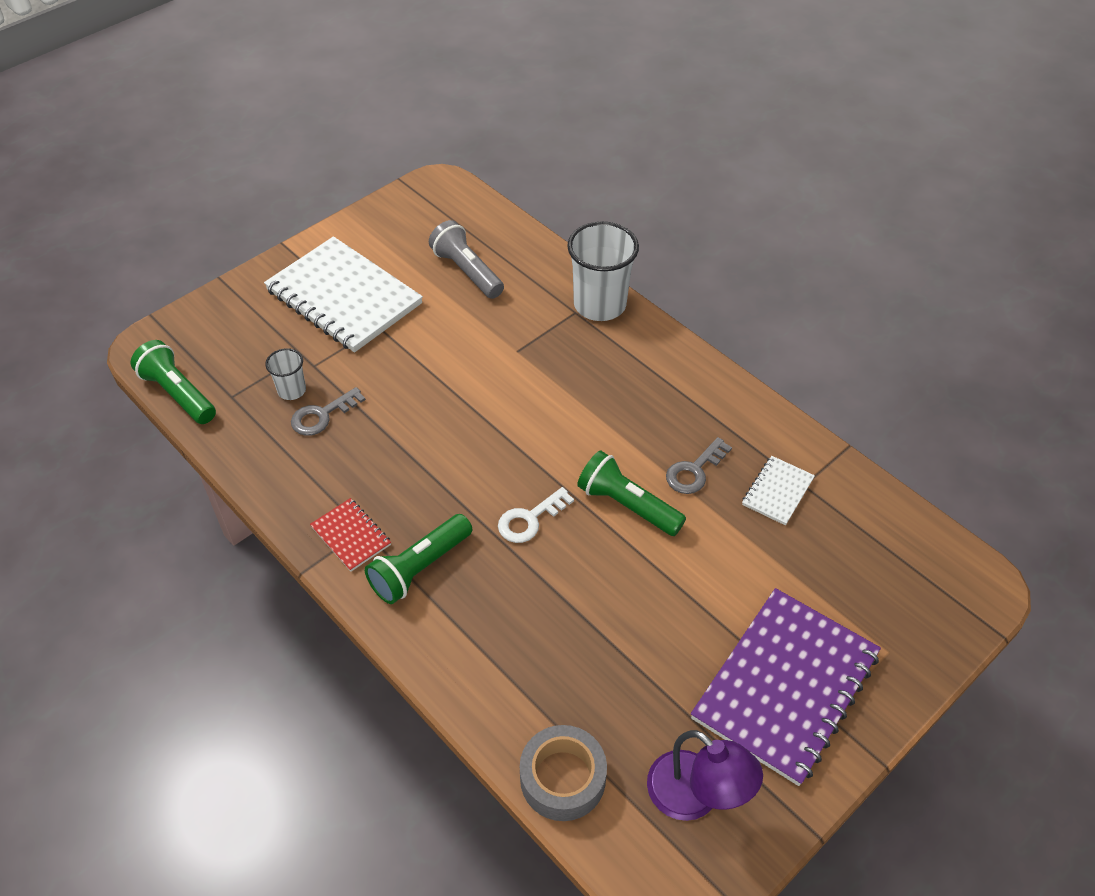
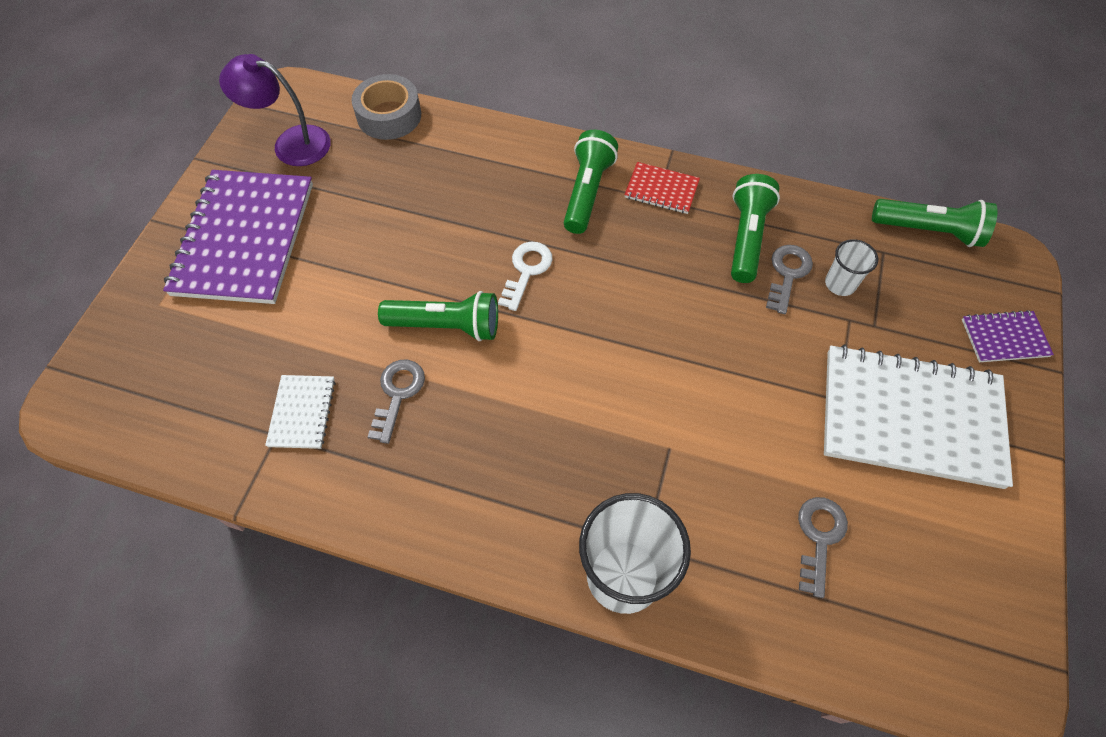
camera: 150 degrees right, 10 degrees up
grey flashlight [429,220,504,299] -> grey key [798,497,848,598]
none -> green flashlight [731,174,780,283]
none -> purple notebook [962,310,1054,362]

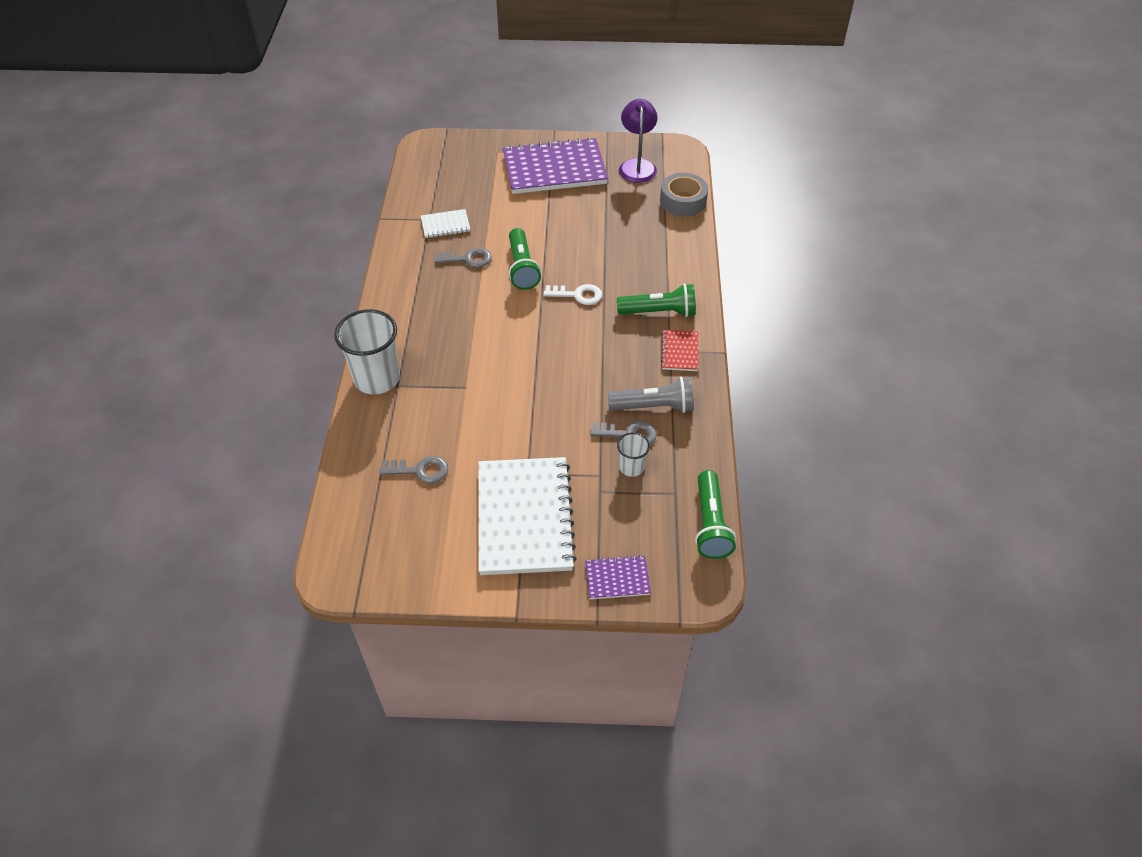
camera: 75 degrees right, 10 degrees down
green flashlight [731,174,780,283] -> grey flashlight [608,377,694,413]
purple notebook [962,310,1054,362] -> purple notebook turned 75 degrees counterclockwise [585,555,651,599]

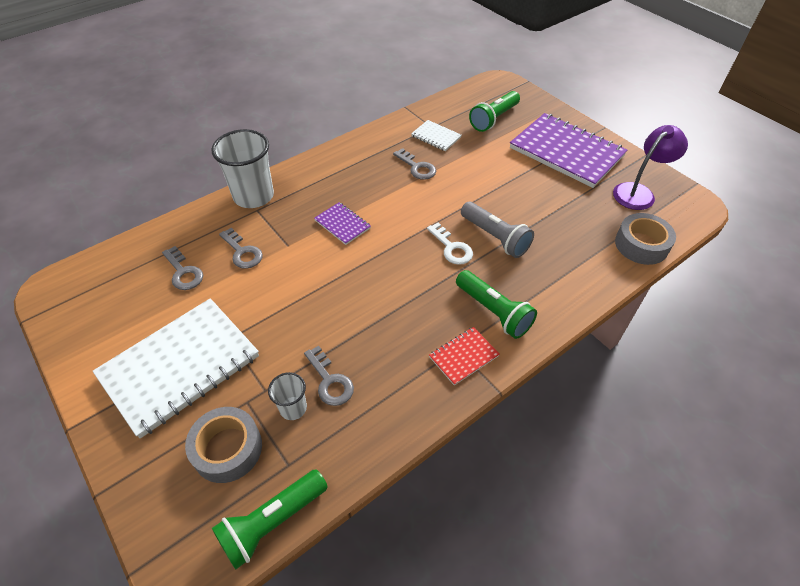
camera: 50 degrees right, 0 degrees up
green flashlight [509,228,541,290] -> green flashlight moved to [469,91,520,132]
purple notebook [585,555,651,599] -> purple notebook moved to [314,202,371,245]
grey flashlight [608,377,694,413] -> grey flashlight moved to [461,202,534,258]
none -> grey tape [185,407,262,483]
none -> grey key [219,228,263,269]

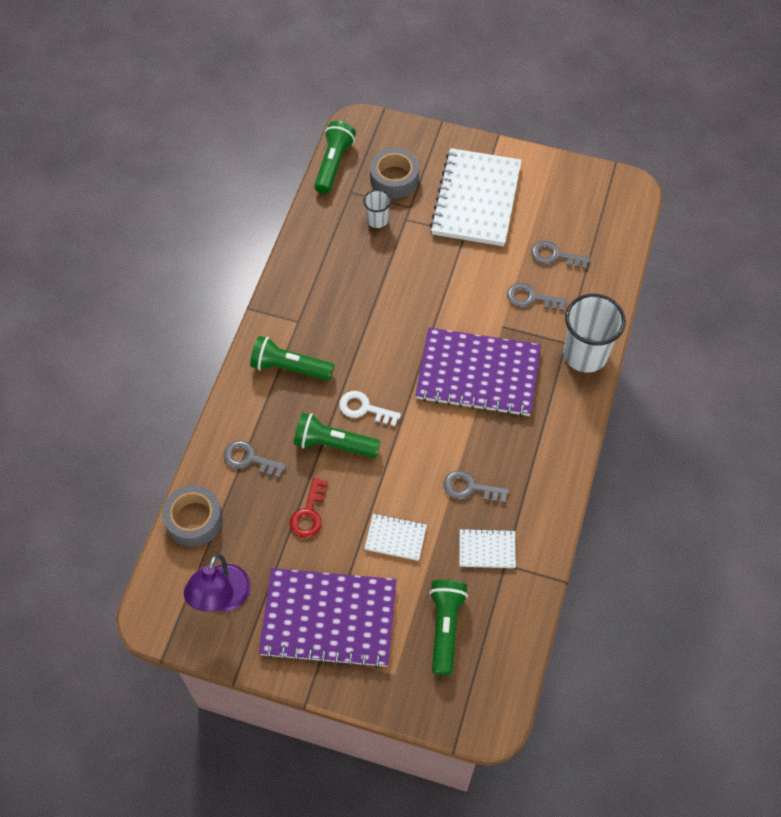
camera: 145 degrees right, 10 degrees up
grey key [304,346,354,406] -> grey key moved to [224,440,286,478]
purple notebook [314,202,371,245] -> purple notebook [415,328,541,417], size x2.22
red notebook [429,327,500,386] -> none
grey flashlight [461,202,534,258] -> green flashlight [294,412,381,458]
none -> red key [289,477,328,538]
none -> white notebook [364,514,427,561]

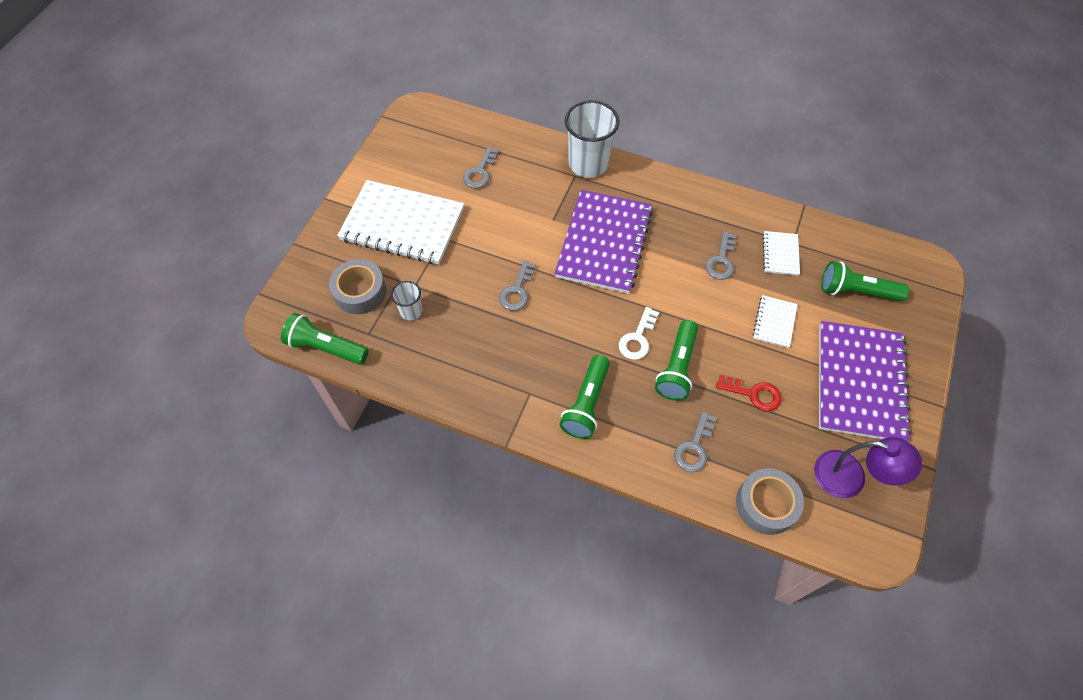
camera: 85 degrees left, 0 degrees up
grey key [507,283,567,311] -> grey key moved to [499,260,536,311]

